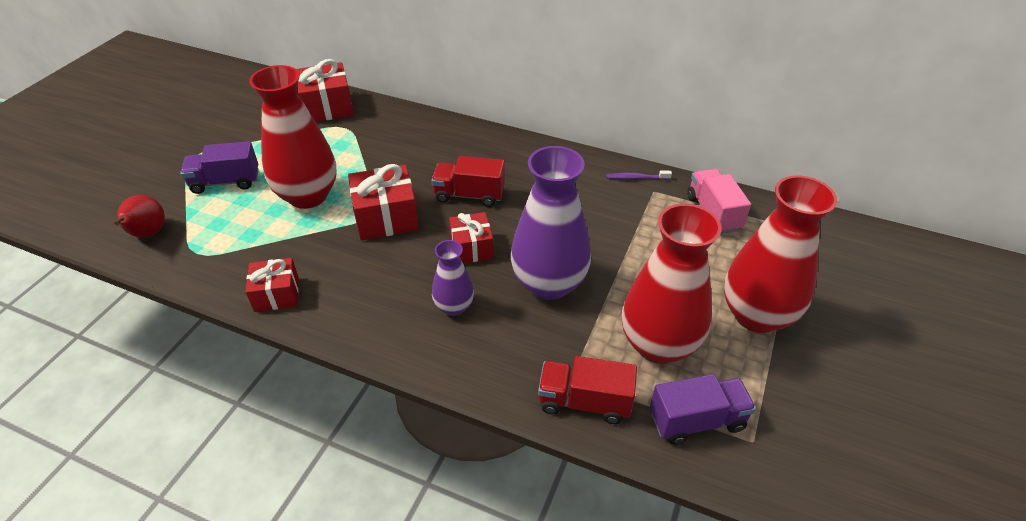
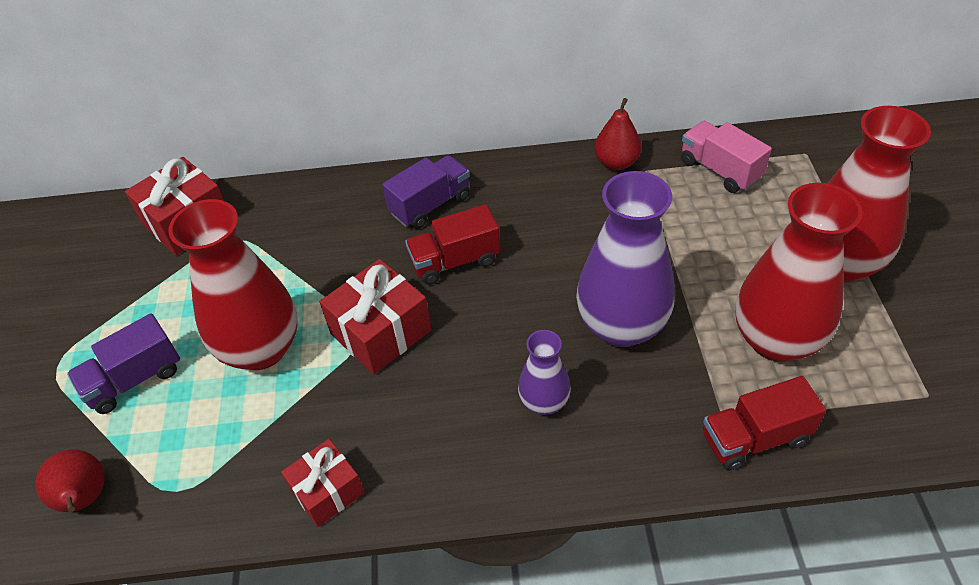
camera: 25 degrees left, 5 degrees up
red gift [449,212,494,263] -> none
purple toothbrush [606,171,672,180] -> red pear [594,98,642,170]
purple truck [650,374,756,445] -> purple truck moved to [382,155,470,229]

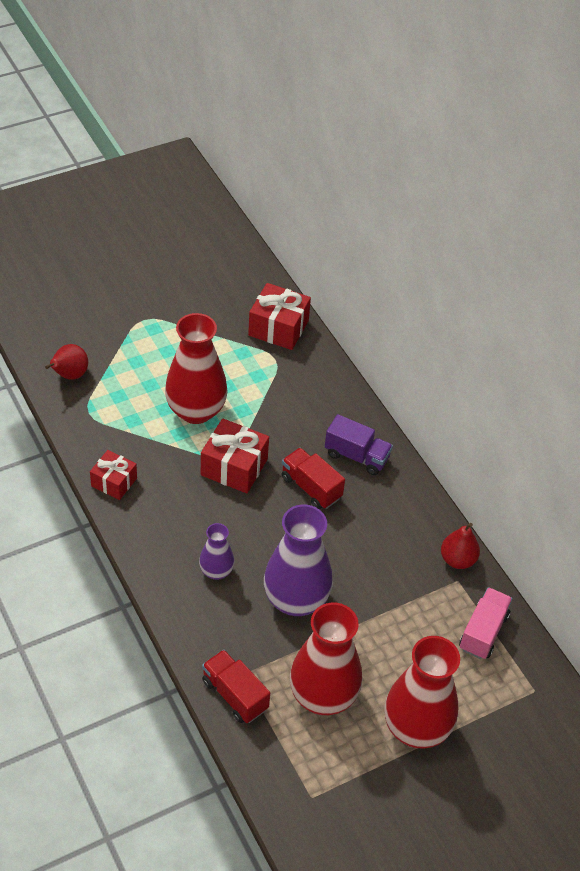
camera: 60 degrees right, 0 degrees up
purple truck [67,313,180,414] -> none

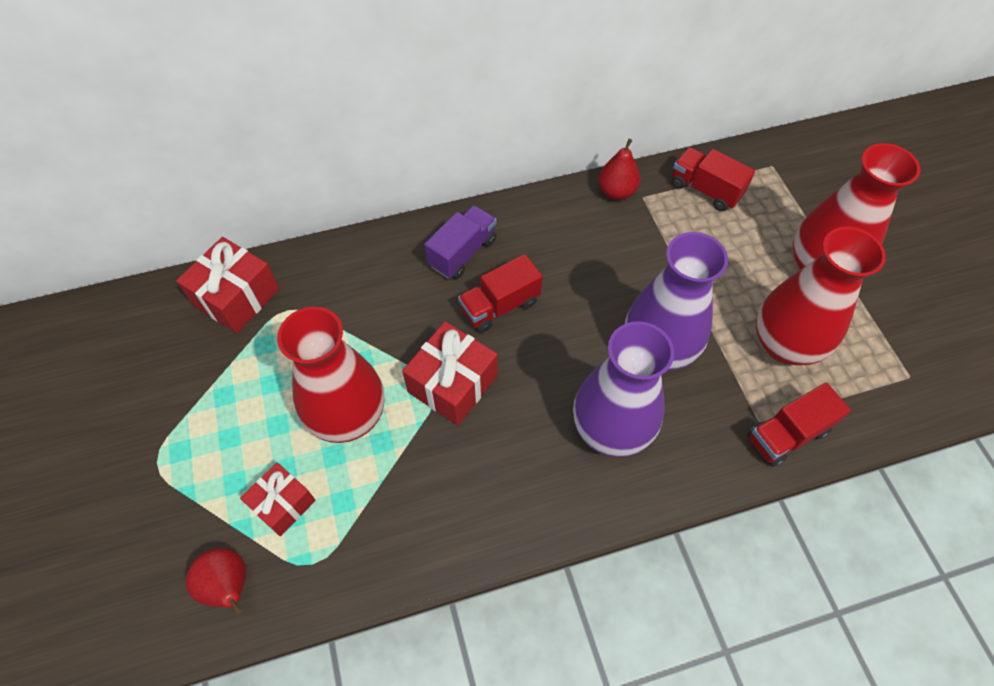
camera: 75 degrees left, 10 degrees up
red gift [90,450,137,500] -> red gift moved to [240,462,316,536]
purple vase [199,523,234,580] -> purple vase [573,321,674,457], size x1.93
pink truck [459,587,513,659] -> red truck [672,147,755,211]

